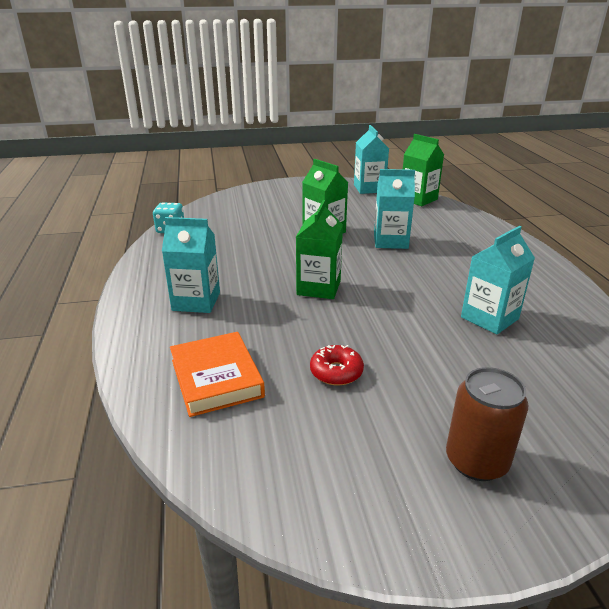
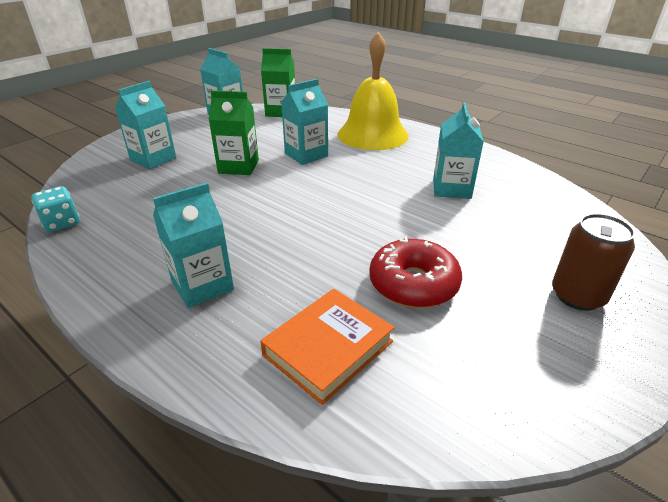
camera: 40 degrees left, 5 degrees up
orange book [170,332,265,417] -> orange book turned 75 degrees counterclockwise [260,289,395,405]
green carton [296,200,343,299] -> none
red donut [310,345,364,385] -> red donut [369,236,462,308], size x1.68
none -> turquoise carton [115,81,176,169]
none -> yellow bell [337,31,409,150]

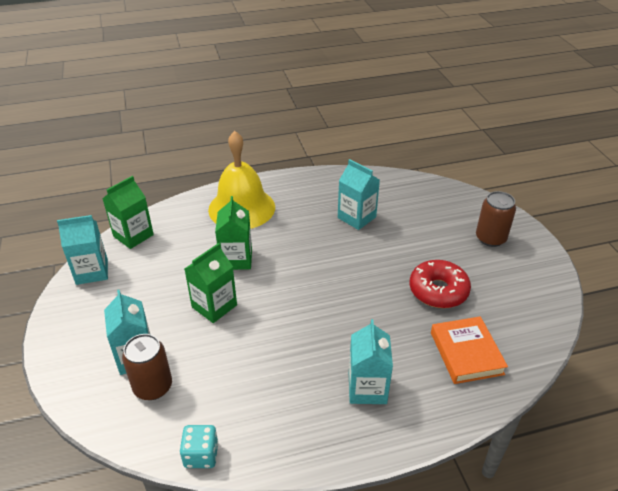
camera: 55 degrees left, 5 degrees up
turquoise carton [281,79,328,165] -> green carton [215,196,252,270]
none -> brown can [122,334,172,400]

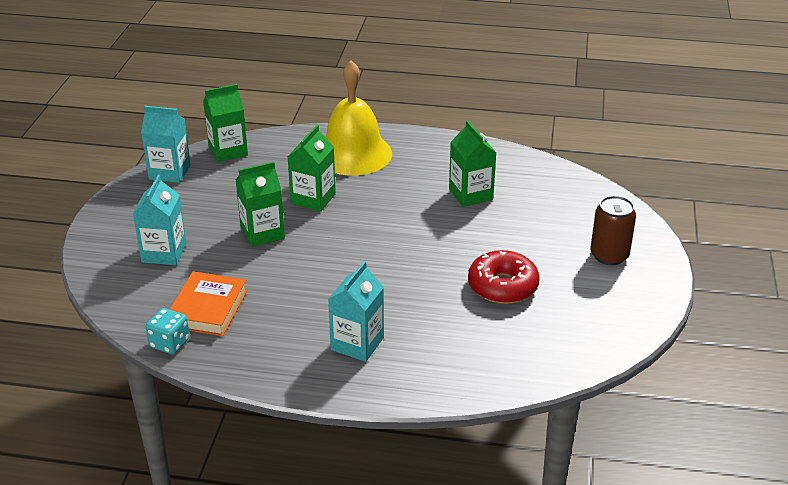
camera: 25 degrees right, 5 degrees down
brown can [122,334,172,400] -> none
turquoise carton [338,159,380,230] -> green carton [449,120,496,207]
orange book [431,316,508,384] -> orange book moved to [169,271,247,336]

